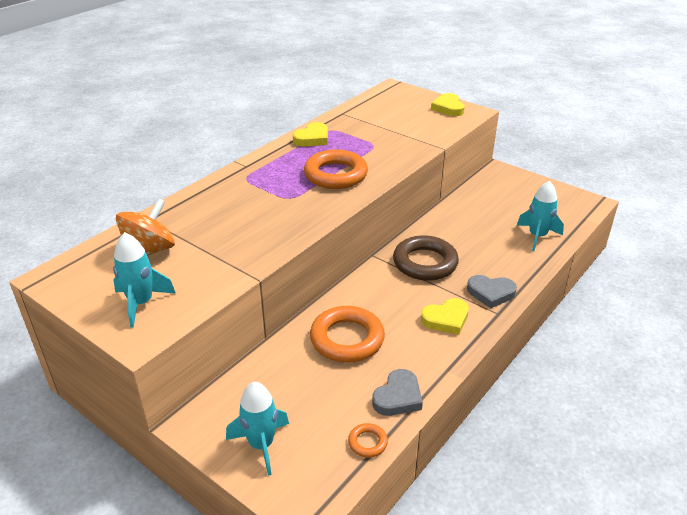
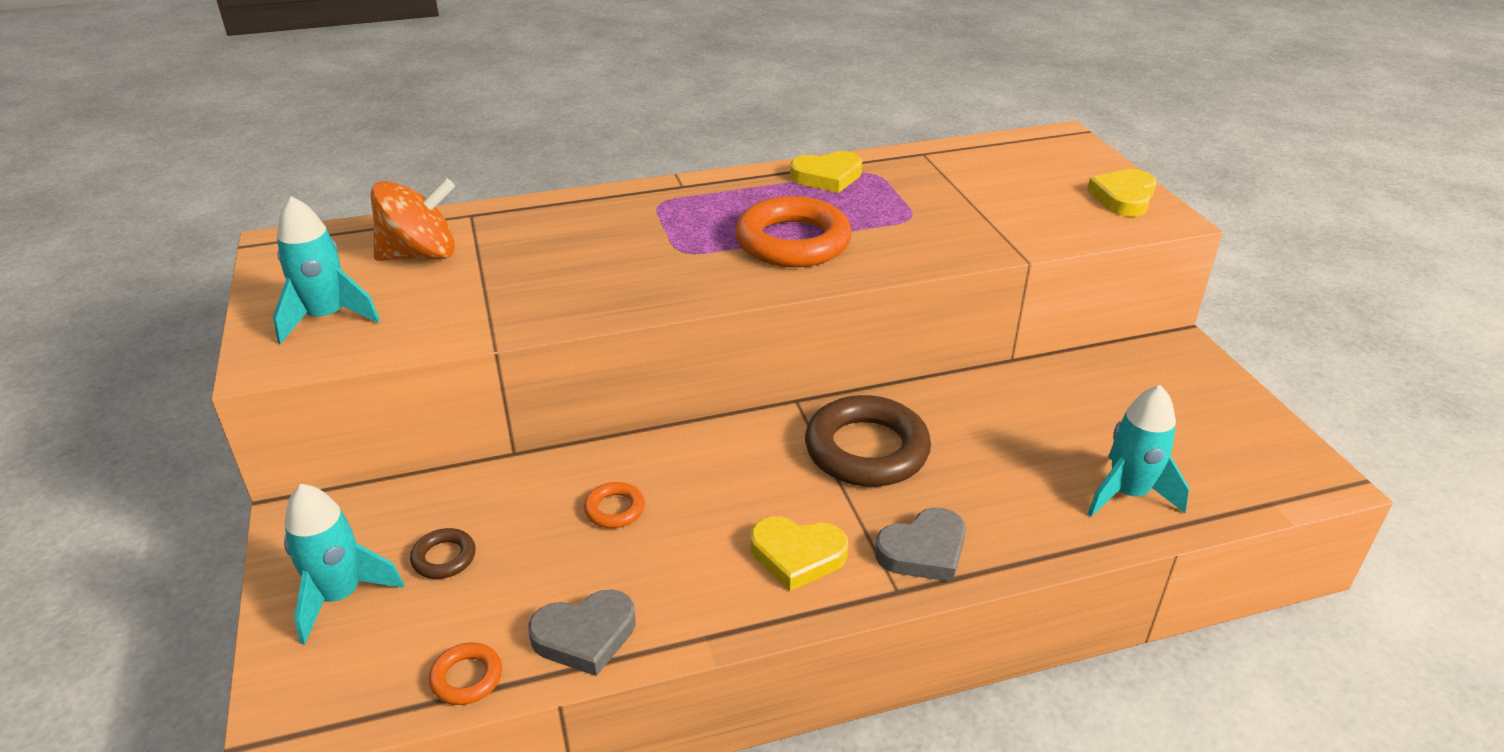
camera: 35 degrees right, 0 degrees up
orange ring [310,306,385,363] -> orange ring [584,482,645,528], size x0.45
grey heart [467,275,517,308] -> grey heart turned 75 degrees counterclockwise [875,507,966,582]
none -> brown ring [410,528,476,579]

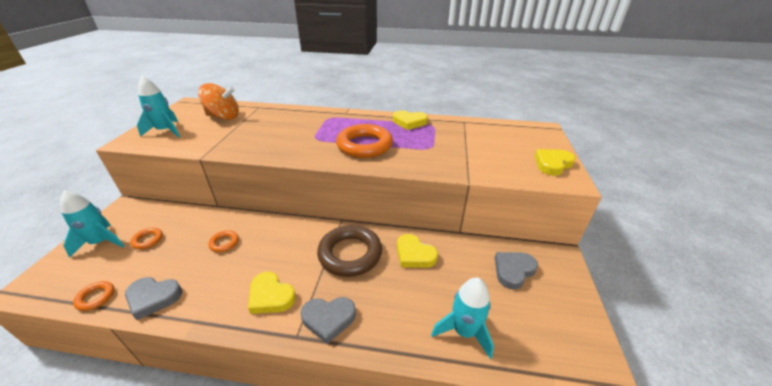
camera: 25 degrees right, 0 degrees up
brown ring [410,528,476,579] -> orange ring [130,228,163,249]
none -> yellow heart [397,234,438,268]
none -> grey heart [495,252,538,289]

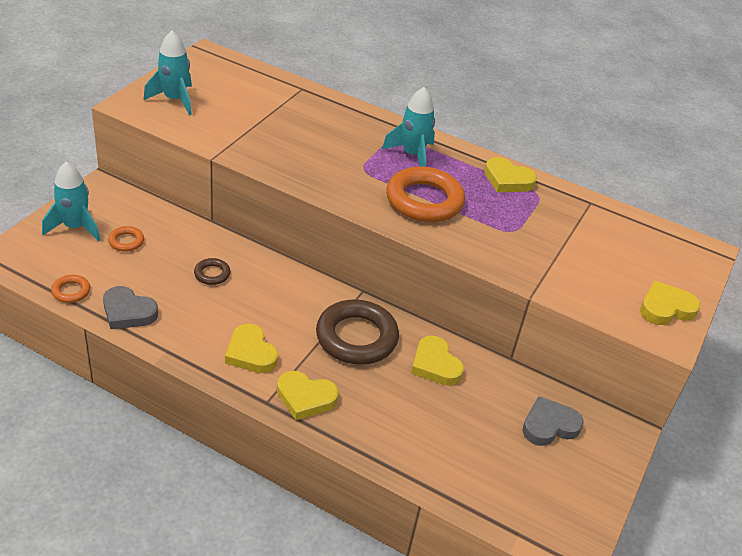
camera: 15 degrees right, 5 degrees up
orange spinning top [198,83,239,120] -> none
orange ring [208,230,239,252] -> brown ring [194,258,231,285]
grey heart [301,297,356,344] -> yellow heart [277,371,339,420]
turquoise rocket [431,277,494,359] -> turquoise rocket moved to [382,87,435,167]

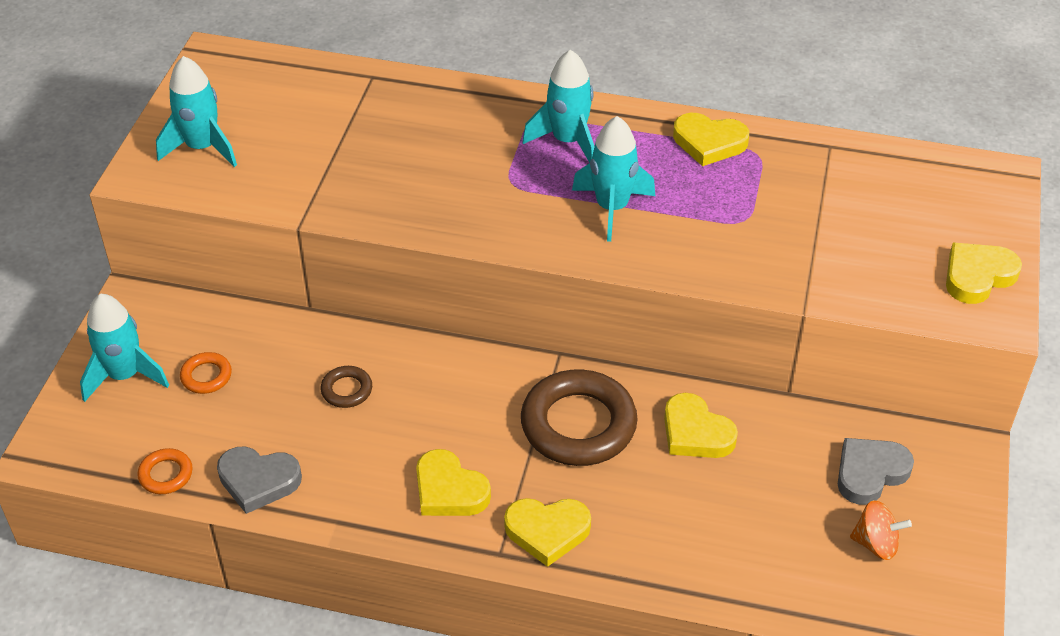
camera: 10 degrees left, 5 degrees up
orange ring [386,166,465,222] -> turquoise rocket [572,116,655,242]
none -> orange spinning top [850,500,912,560]

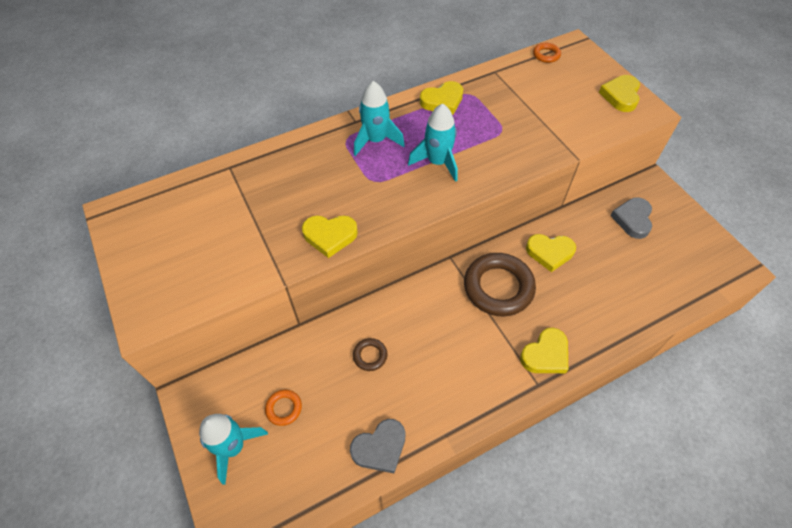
camera: 40 degrees left, 10 degrees up
orange ring [137,448,193,494] -> orange ring moved to [533,43,561,63]
turquoise rocket [156,56,237,167] -> none
yellow heart [416,449,491,516] -> yellow heart moved to [302,215,358,258]
orange spinning top [850,500,912,560] -> none

